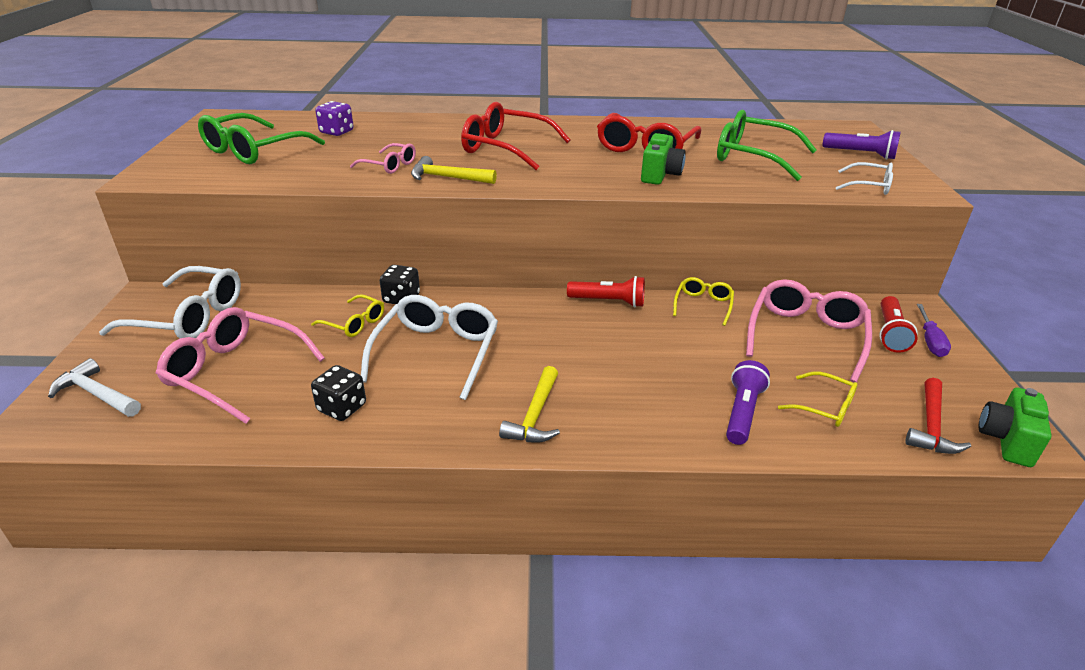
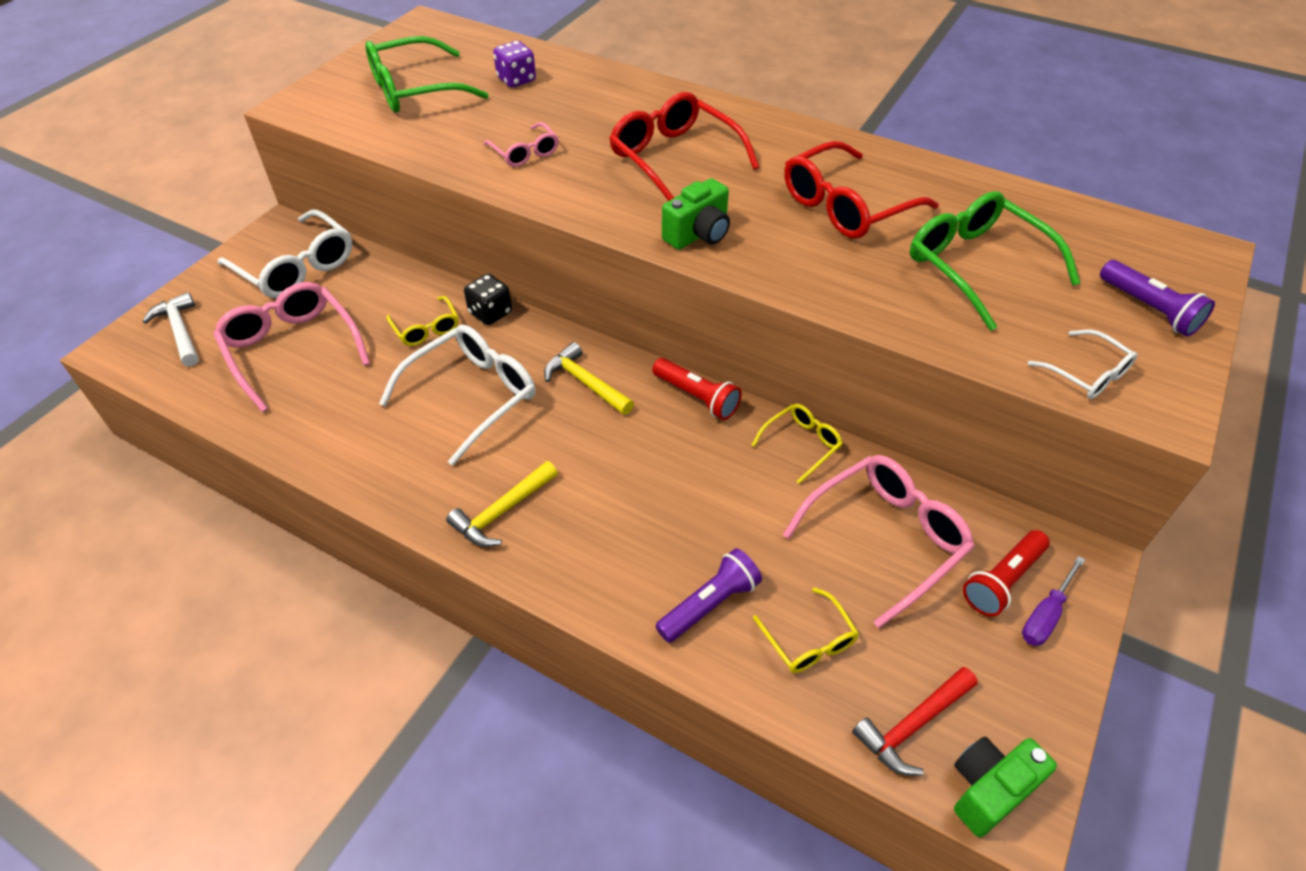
camera: 30 degrees right, 15 degrees up
black dice [311,365,366,421] -> none
yellow hammer [411,156,497,184] -> yellow hammer moved to [544,342,634,415]
green camera [641,133,686,185] -> green camera moved to [662,178,730,250]

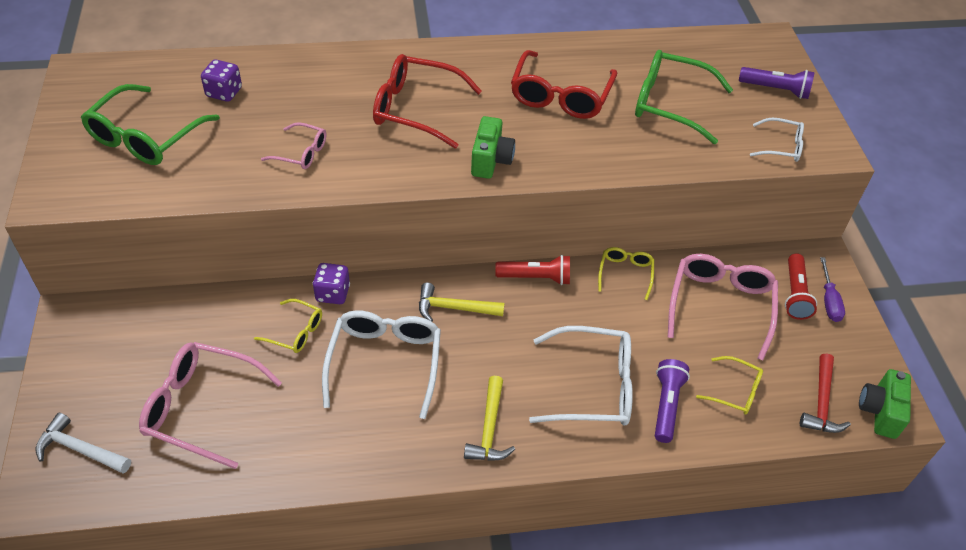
camera: 40 degrees left, 0 degrees up
white glasses [218,209,352,298] -> white glasses moved to [529,326,633,425]
black dice [464,274,512,325] -> purple dice [313,263,350,304]

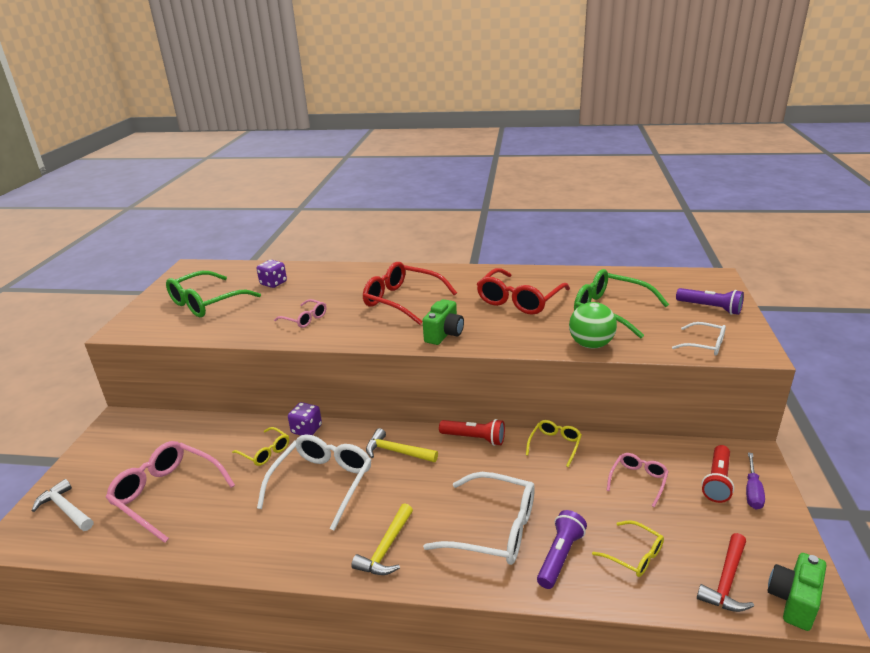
camera: 20 degrees right, 20 degrees down
pink glasses [667,254,778,360] -> pink glasses [606,453,669,507], size x0.54
none -> green ball [569,302,617,348]

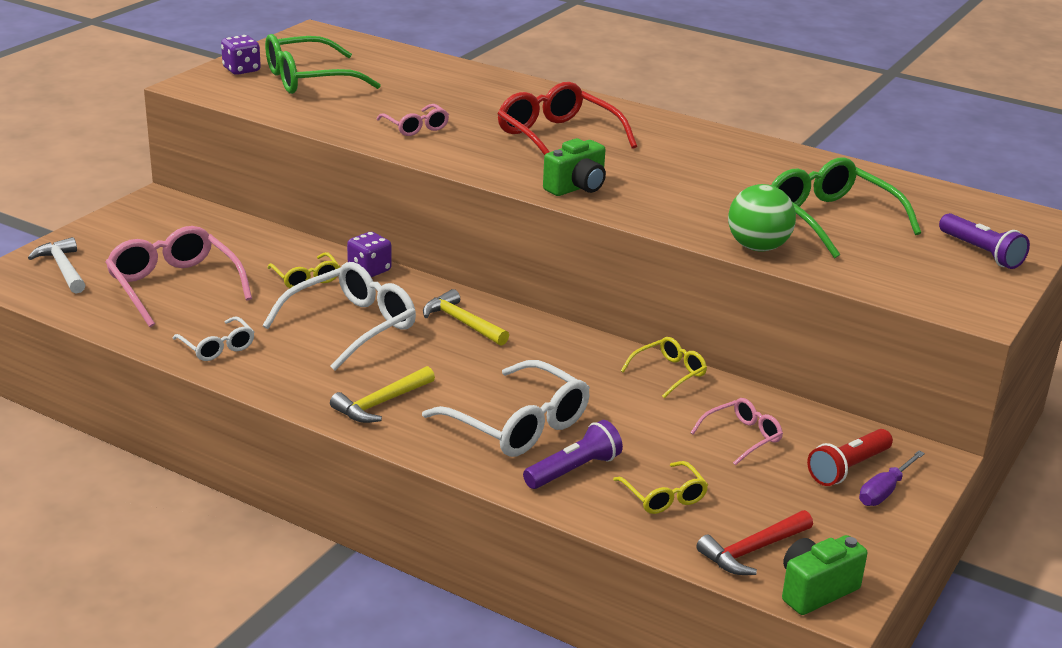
camera: 20 degrees right, 0 degrees up
purple dice [257,260,287,288] -> purple dice moved to [221,35,261,75]
red flashlight [439,419,505,446] -> none
red glasses [477,268,570,315] -> none
white glasses [672,322,726,356] -> white glasses moved to [172,316,254,361]

